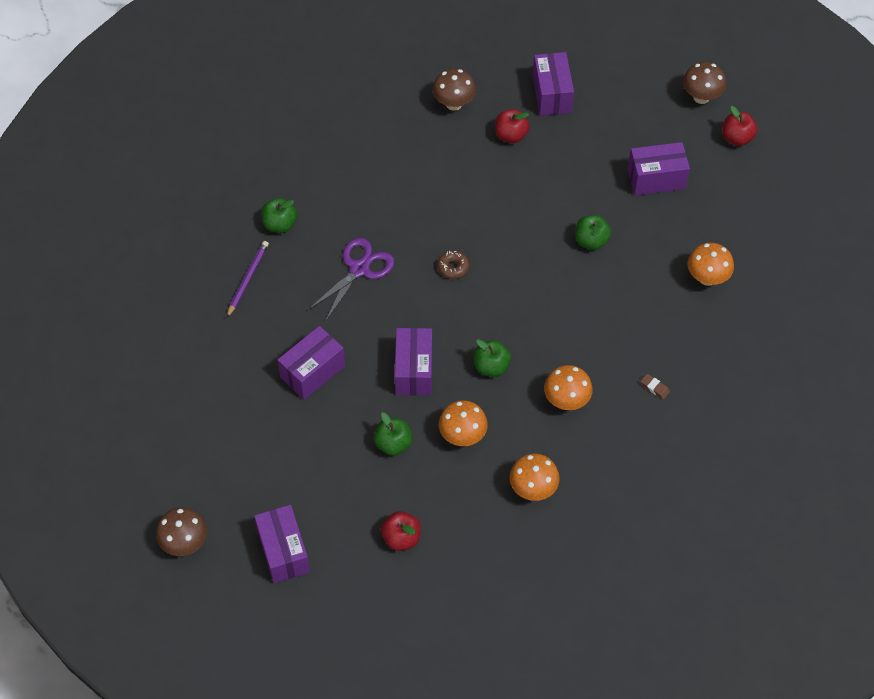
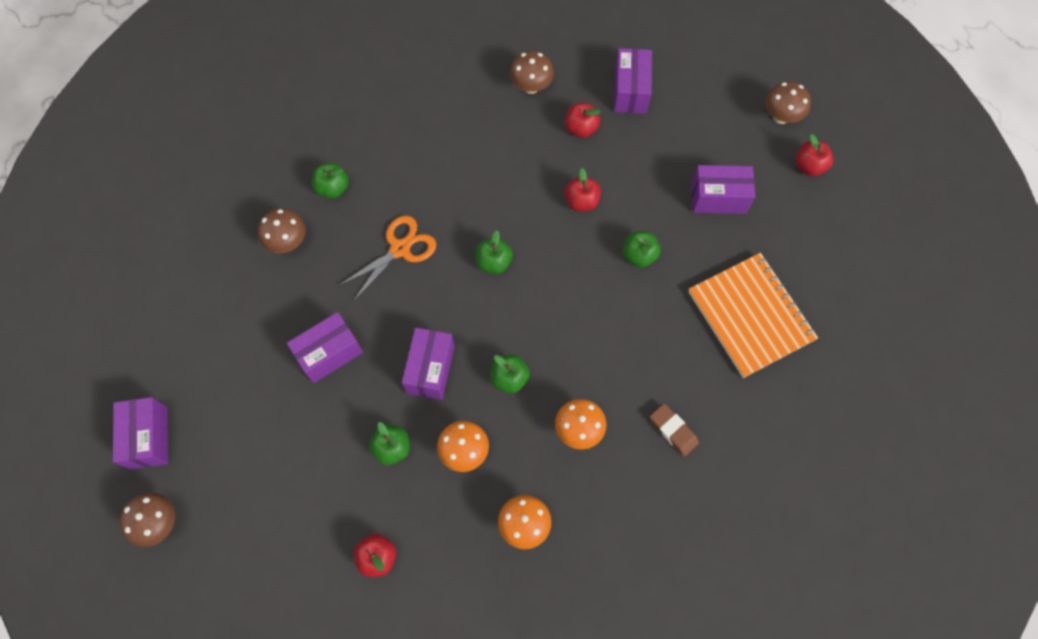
camera: 10 degrees right, 10 degrees up
purple pencil [227,241,269,318] -> brown mushroom [258,208,306,253]
purple box [254,505,310,583] -> purple box moved to [113,397,168,470]
purple scissors [308,238,394,322] -> orange scissors [338,216,436,301]
brown donut [437,250,469,279] -> green apple [476,230,513,274]
brown eraser [641,374,670,399] -> brown eraser [650,403,699,456], size x1.71
orange mushroom [688,243,734,286] -> orange notebook [688,253,818,378]
none -> red apple [565,168,601,212]

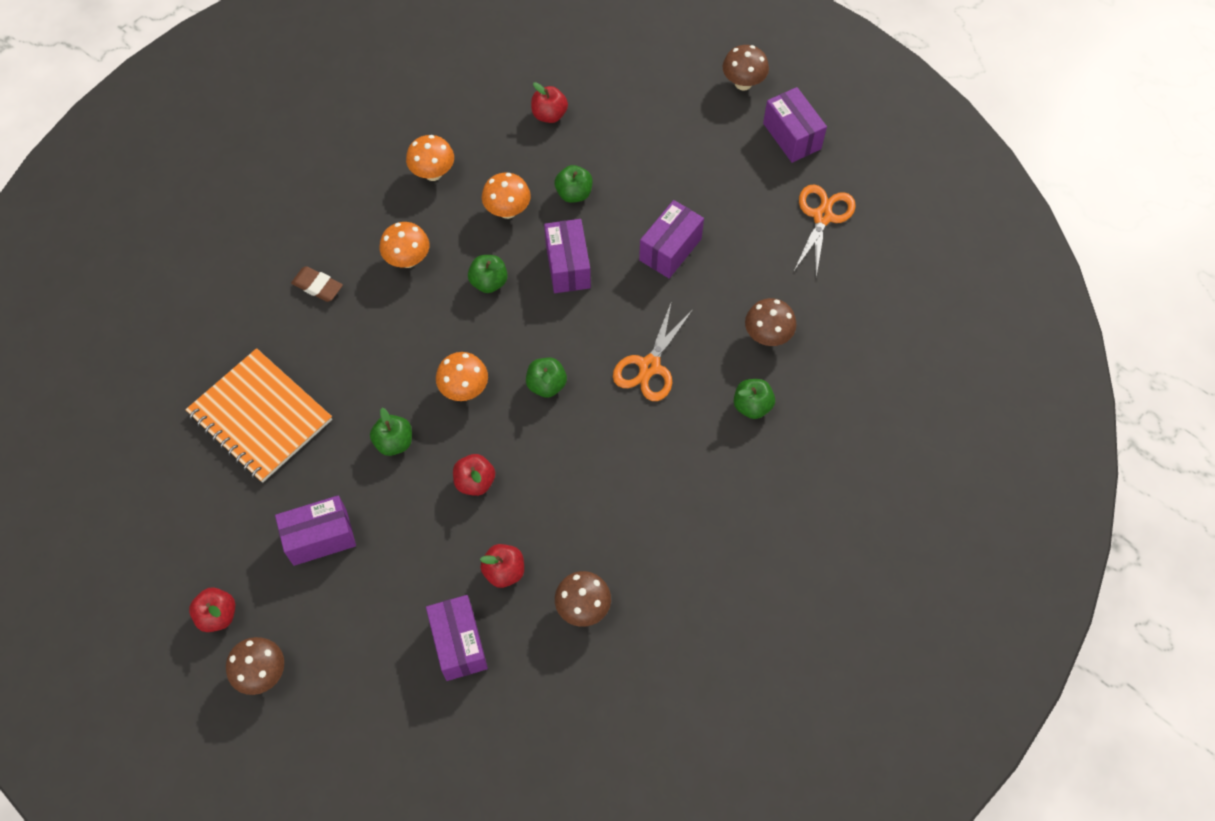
camera: 160 degrees right, 5 degrees down
none -> orange mushroom [436,352,488,401]
none -> orange scissors [794,184,856,277]

